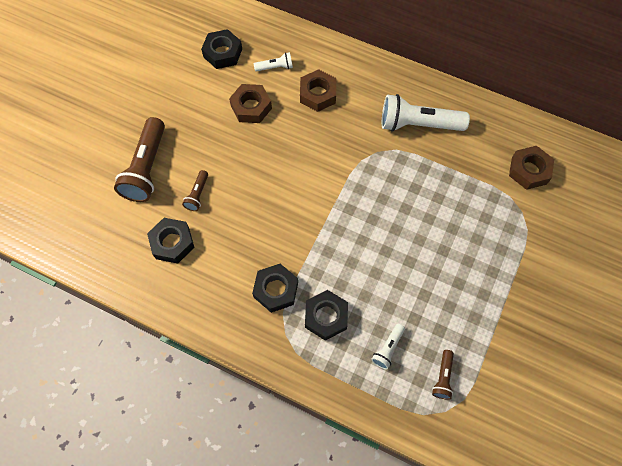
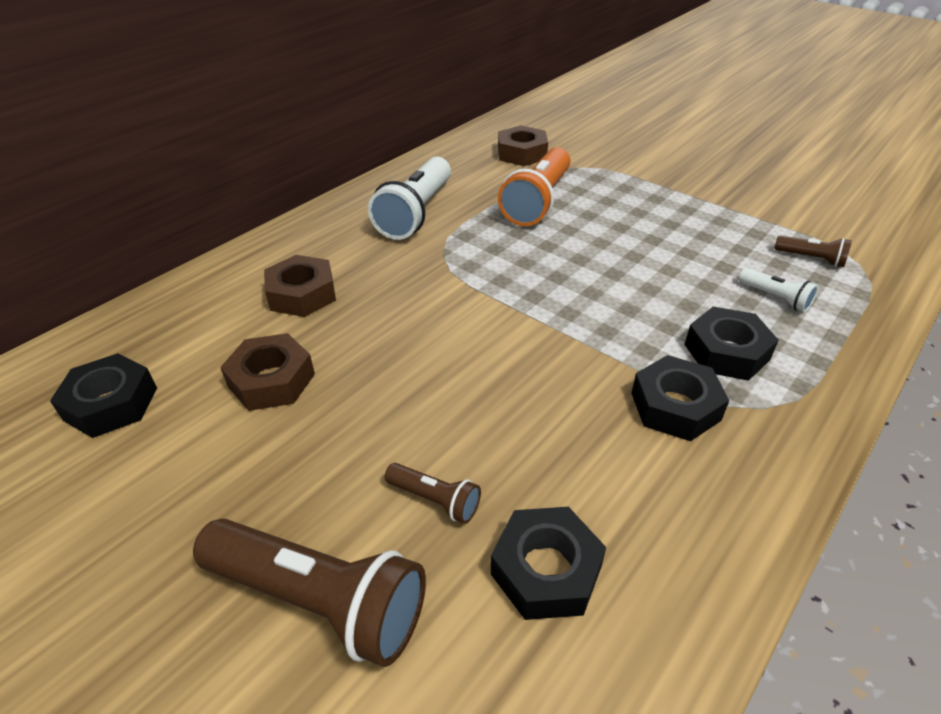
camera: 75 degrees left, 25 degrees down
white flashlight [254,52,293,72] -> none
none -> orange flashlight [498,147,571,226]

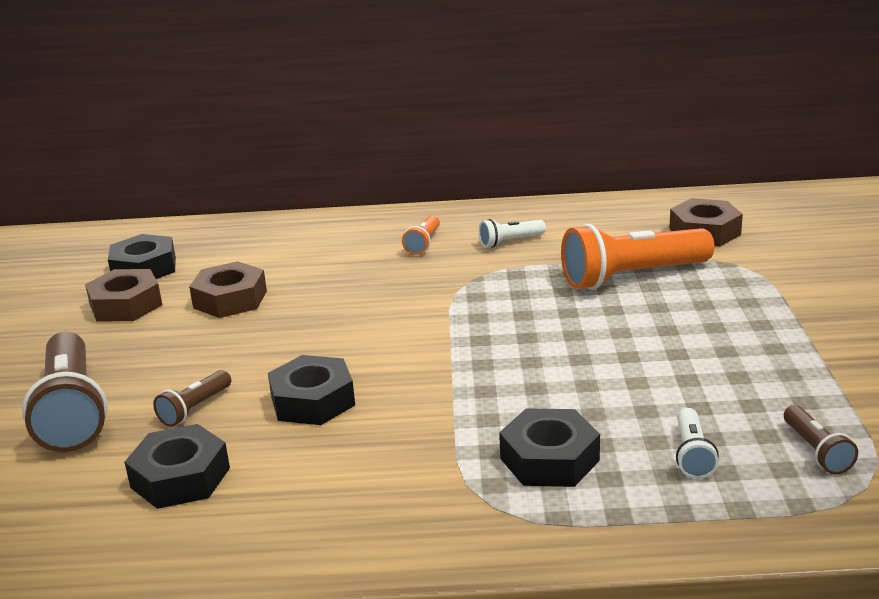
camera: 50 degrees right, 15 degrees down
brown nut [264,255,336,317] -> brown nut moved to [85,269,162,322]
white flashlight [368,157,451,240] -> white flashlight [479,219,546,248], size x0.48
brown flashlight [385,463,481,524] -> brown flashlight turned 45 degrees clockwise [153,370,231,427]
black nut [631,355,729,441] -> black nut moved to [268,355,355,425]
none -> orange flashlight [402,215,440,255]

